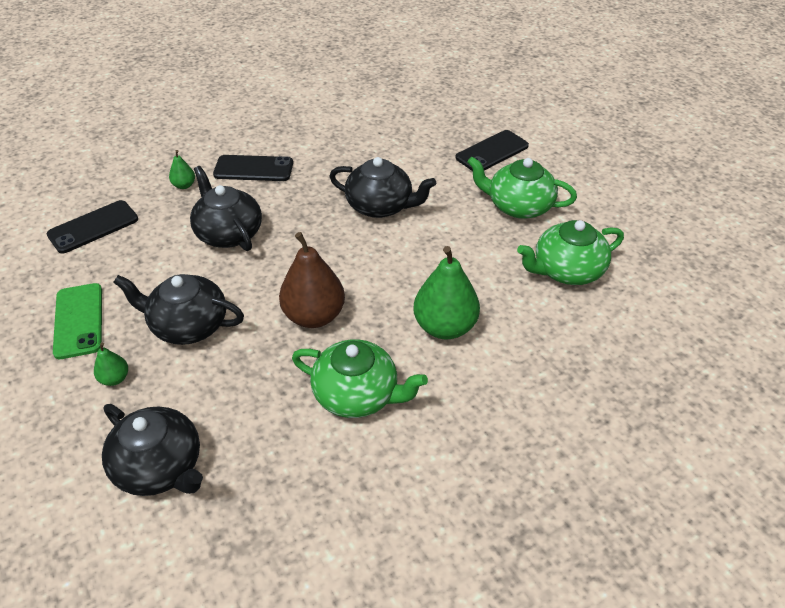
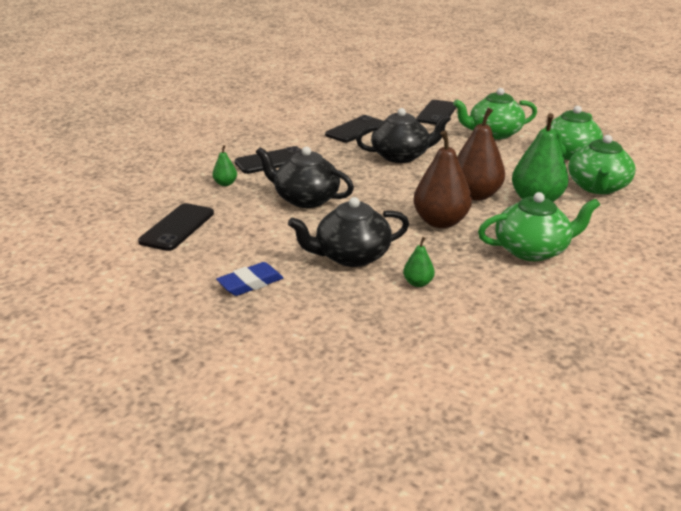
camera: 30 degrees left, 15 degrees down
green phone [53,283,102,359] -> blue eraser [216,262,283,296]
green pear [94,342,128,386] -> green pear moved to [403,237,435,287]
black teapot [102,404,203,496] -> none
none -> black phone [325,115,383,142]
none -> brown pear [457,108,505,201]
none -> green teapot [568,135,636,194]

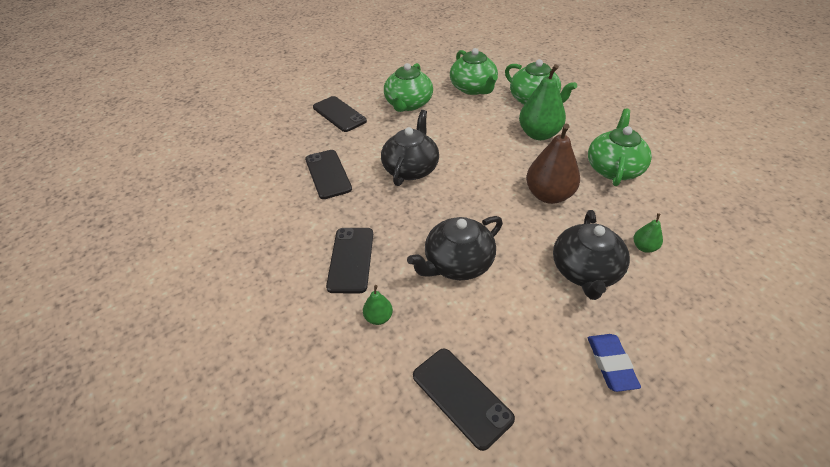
camera: 60 degrees left, 15 degrees up
brown pear [457,108,505,201] -> none

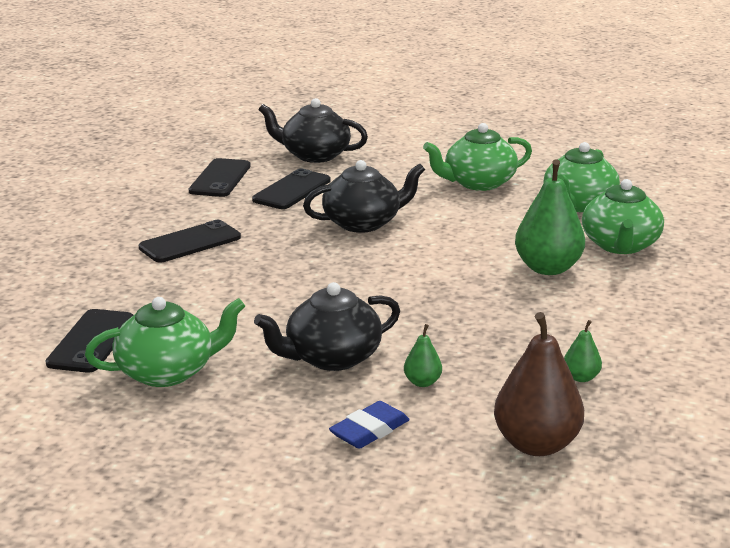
camera: 50 degrees right, 20 degrees down
black phone [313,96,367,132] -> black phone moved to [189,158,251,197]
green pear [363,285,393,325] -> green pear moved to [564,320,602,382]
black teapot [407,216,503,280] -> black teapot moved to [258,98,368,163]
brown pear [526,123,580,204] -> brown pear moved to [494,312,584,456]
green teapot [588,108,652,186] -> green teapot moved to [85,297,245,387]
blue eraser [588,334,641,392] -> blue eraser moved to [329,401,410,449]

